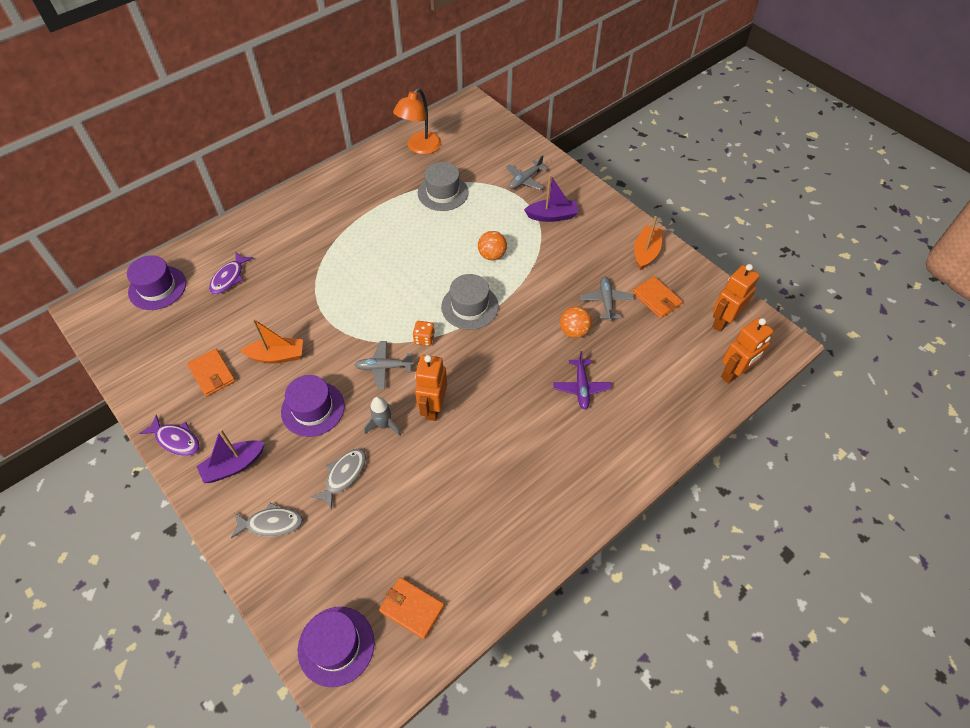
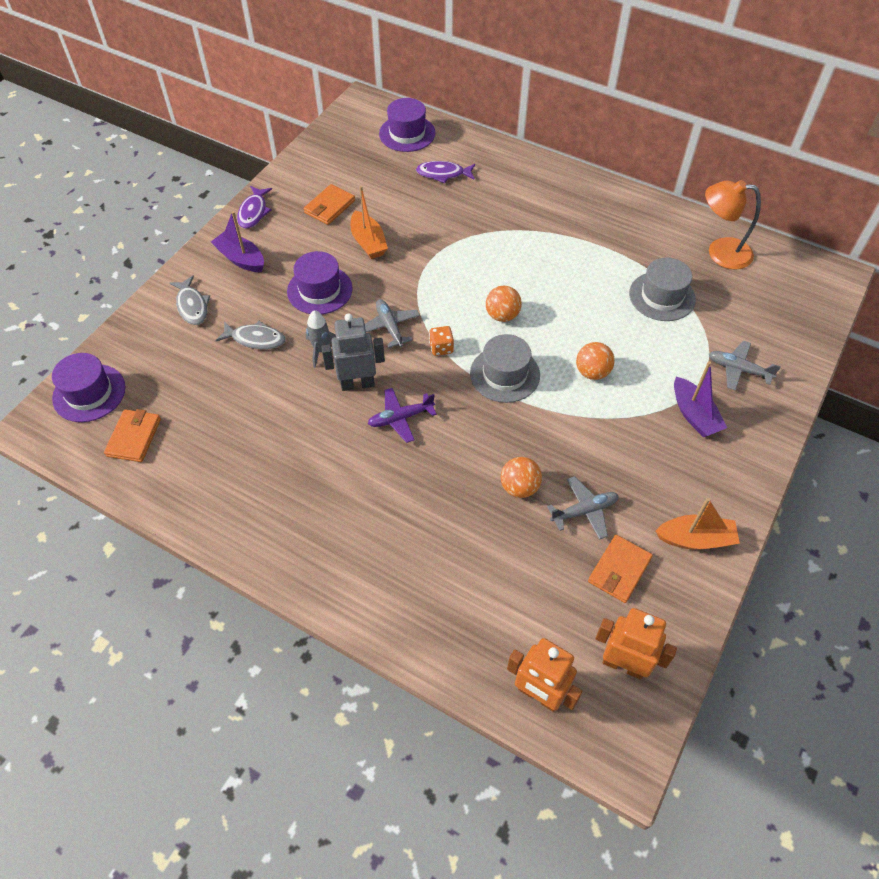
camera: 70 degrees right, 0 degrees up
orange robot [415,355,447,421] -> grey robot [321,313,385,391]
purple plane [553,351,612,410] -> purple plane moved to [368,388,437,443]
none -> orange ball [486,286,522,322]

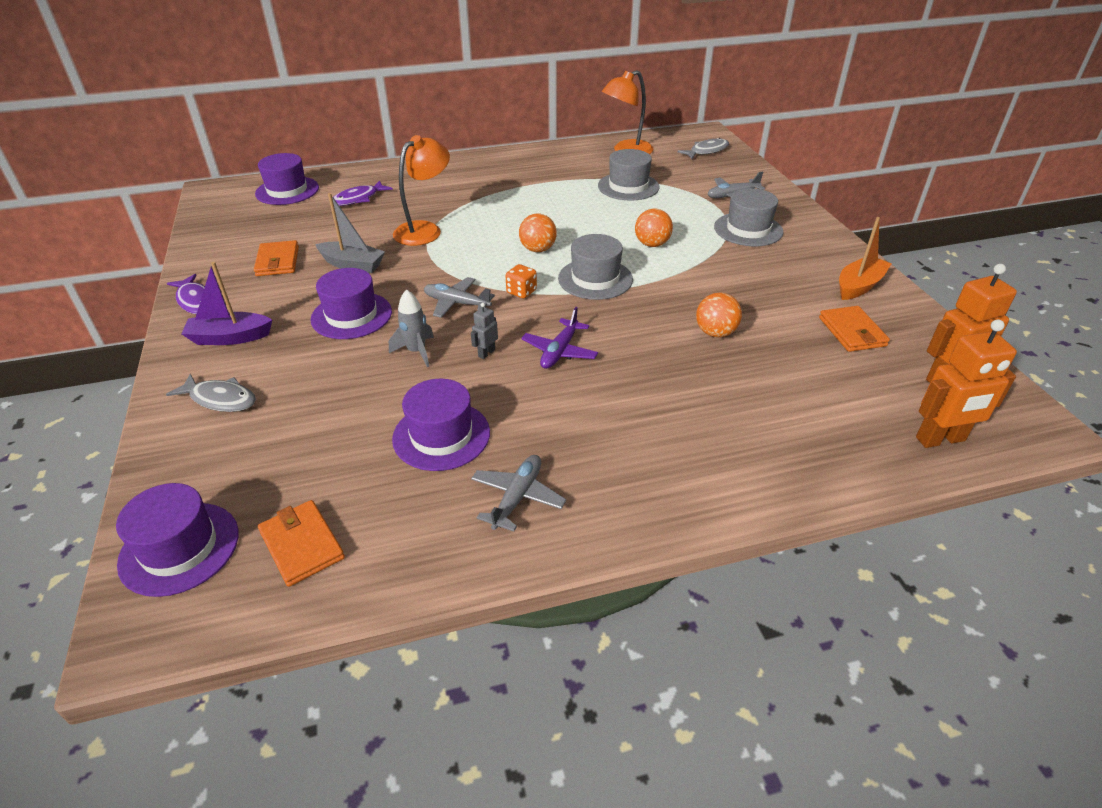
camera: 45 degrees left, 15 degrees down
grey fish [215,321,285,349] -> grey fish moved to [678,138,729,159]
grey robot [321,313,385,391] -> grey robot [471,303,498,359], size x0.48
orange boat [350,186,388,259] -> grey boat [315,193,385,273]
grey plane [547,476,619,540] -> grey plane moved to [471,455,566,532]
purple boat [674,361,727,437] -> grey hat [714,188,783,246]
none -> purple hat [392,379,490,471]
none -> orange lamp [393,135,450,246]

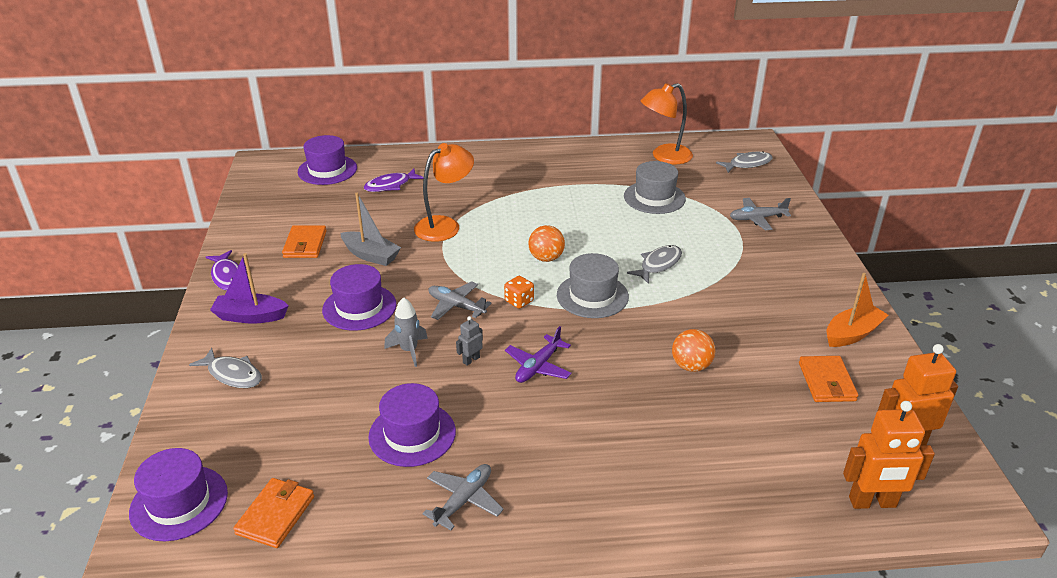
camera: 10 degrees right, 5 degrees down
orange wallet [258,500,345,587] -> orange wallet turned 45 degrees clockwise [233,478,314,548]
orange ball [635,209,673,247] -> grey fish [627,245,682,284]
grey hat [714,188,783,246] -> none

